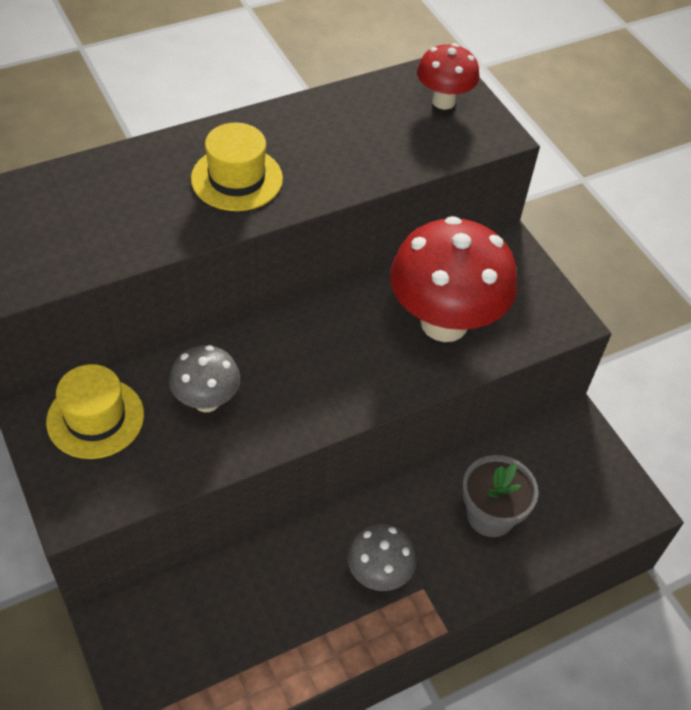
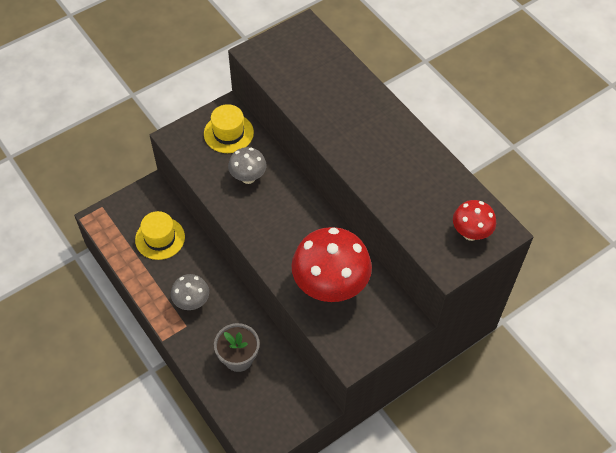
camera: 85 degrees right, 5 degrees up
yellow hat [191,122,283,211] -> yellow hat moved to [135,211,185,260]

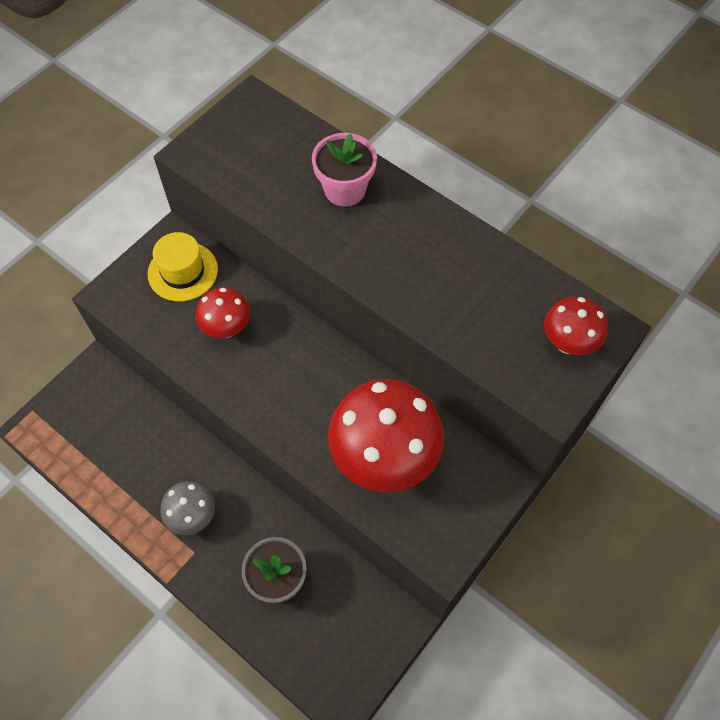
camera: 15 degrees left, 5 degrees up
yellow hat [135,211,185,260] -> none
grey mushroom [228,147,267,184] -> red mushroom [196,287,250,338]
none -> pink flower pot [312,133,377,207]

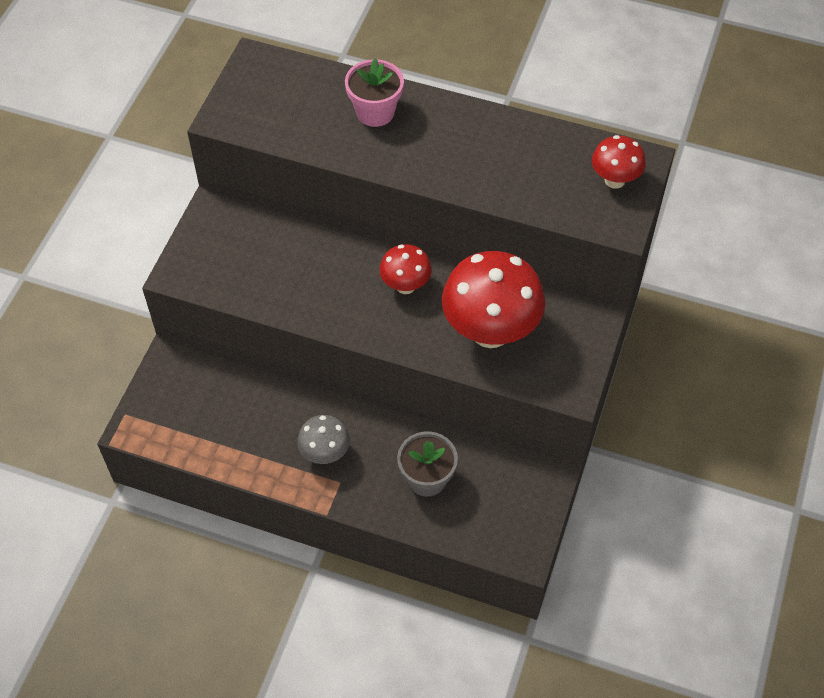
camera: 20 degrees left, 5 degrees down
yellow hat [148,232,218,302] -> none
red mushroom [196,287,250,338] -> red mushroom moved to [379,244,432,294]

